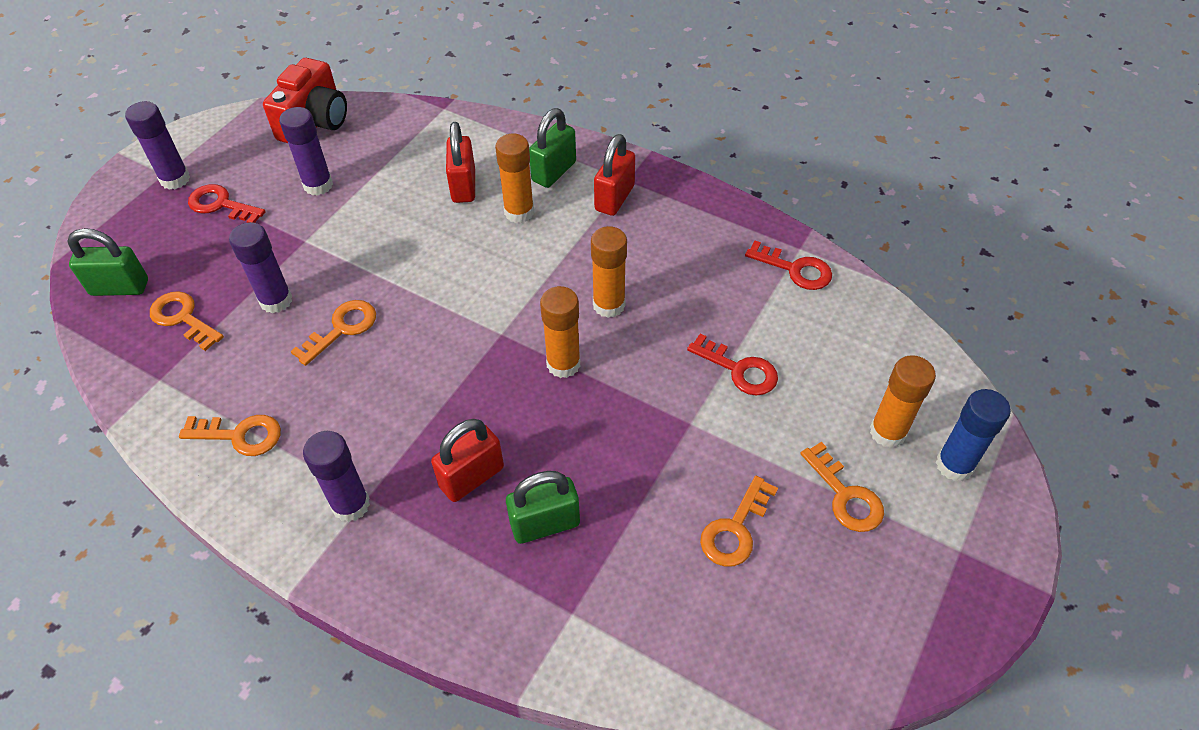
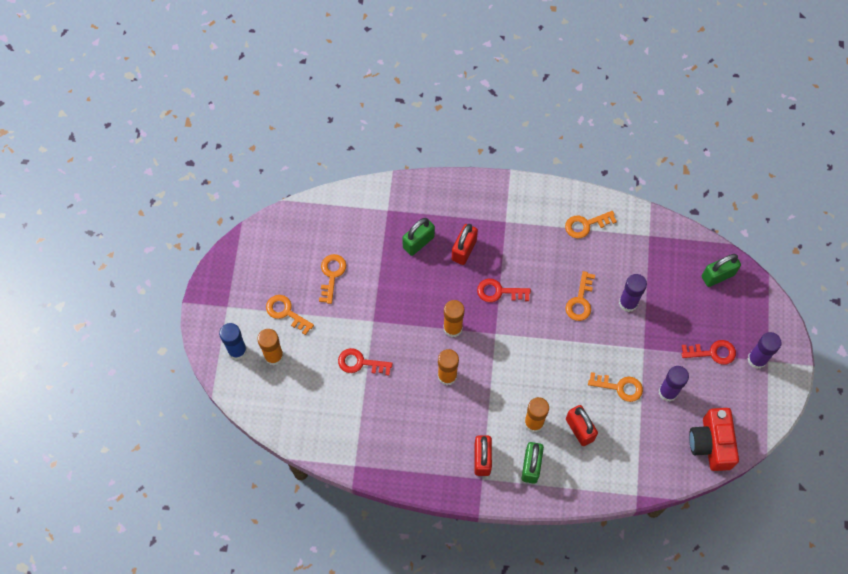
camera: 155 degrees right, 15 degrees up
orange key [150,291,224,351] -> orange key moved to [588,372,643,402]
purple glue stick [303,431,370,522] -> none
red key [745,241,832,290] -> red key moved to [477,279,531,302]

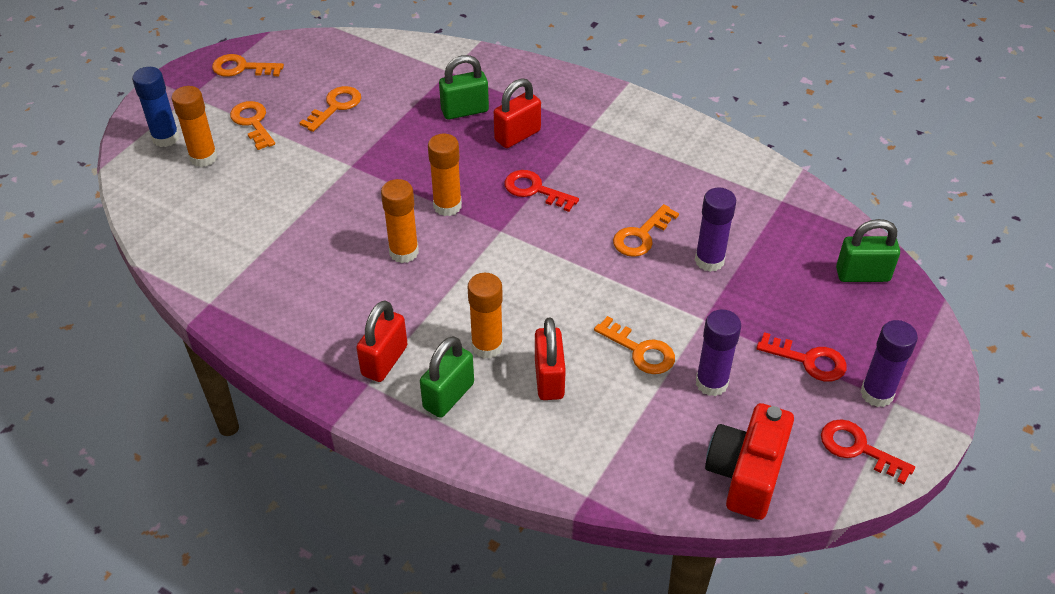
camera: 25 degrees right, 20 degrees down
red key [338,348,393,376] -> red key moved to [821,419,915,484]
orange key [565,211,617,238] -> orange key moved to [212,54,284,77]

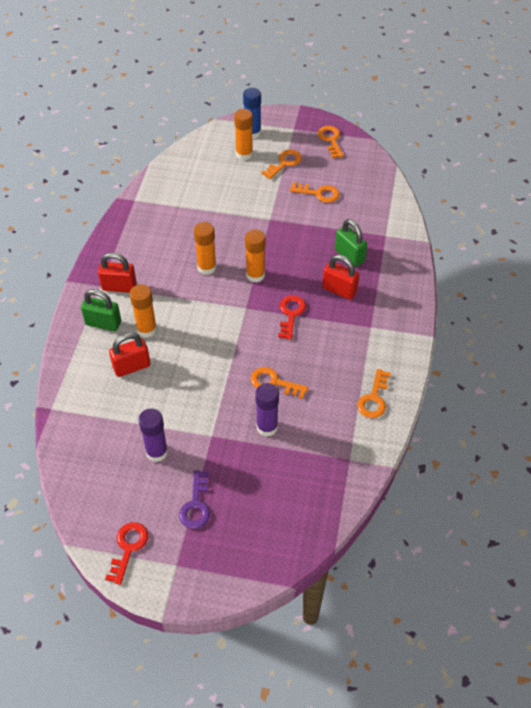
camera: 70 degrees right, 5 degrees up
orange key [594,316,675,374] -> orange key moved to [357,369,391,418]
red camera [705,403,794,520] -> none
red key [756,332,847,382] -> purple key [179,470,210,529]
green padlock [836,219,900,282] -> none
purple glue stick [860,320,918,407] -> none

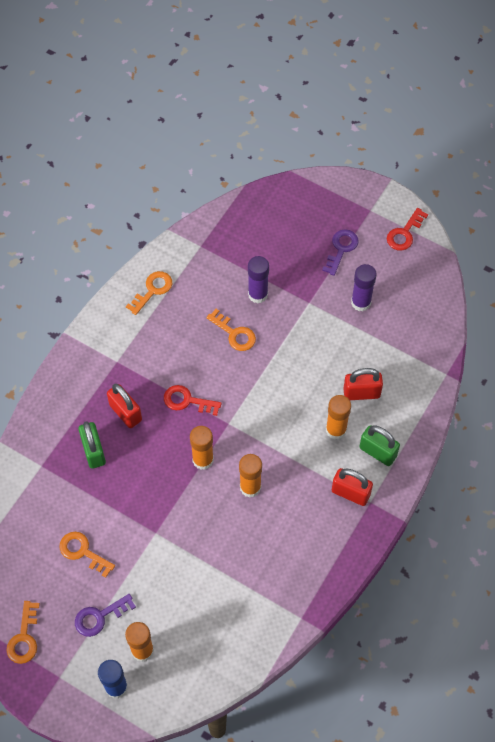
camera: 160 degrees left, 10 degrees up
orange key [261,149,302,179] -> purple key [75,594,136,637]
red key [278,295,306,340] -> red key turned 75 degrees clockwise [164,385,222,416]

